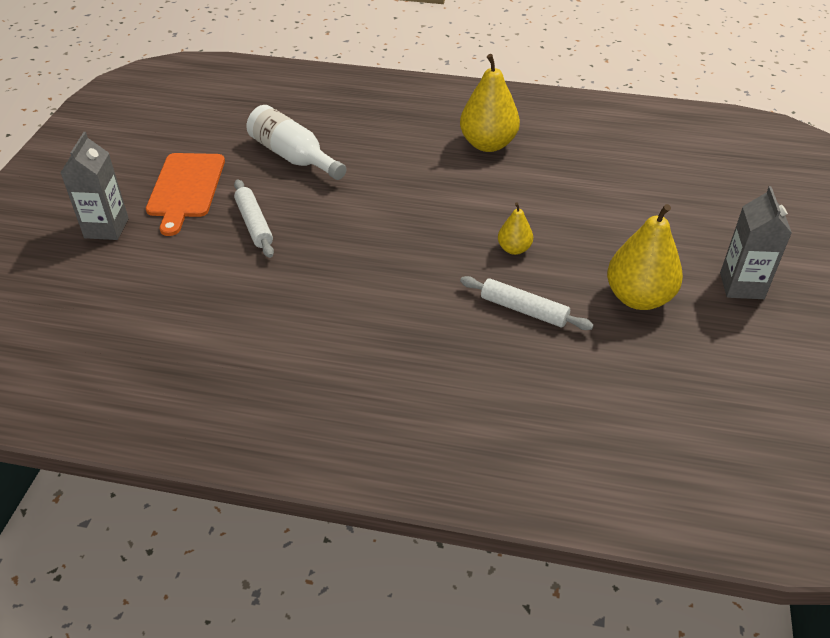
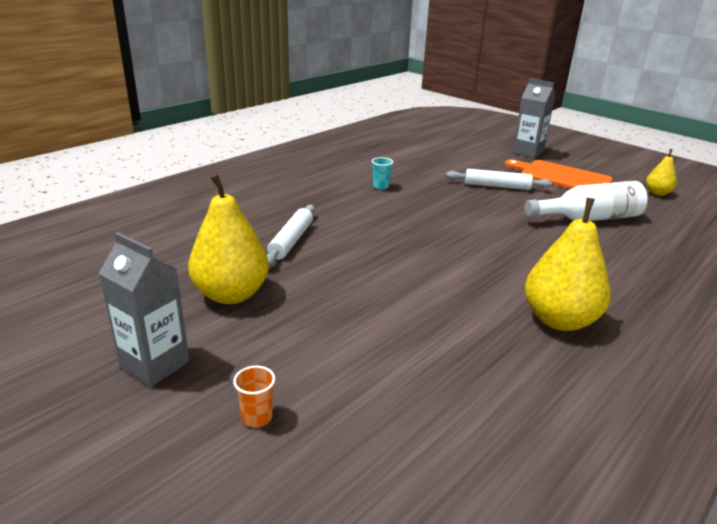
camera: 120 degrees right, 15 degrees down
white rolling pin [460,276,593,330] -> white rolling pin turned 45 degrees counterclockwise [267,205,315,266]
yellow pear [498,202,533,255] -> yellow pear moved to [646,149,677,196]
none -> orange cup [233,366,275,427]
none -> turquoise cup [372,157,393,190]

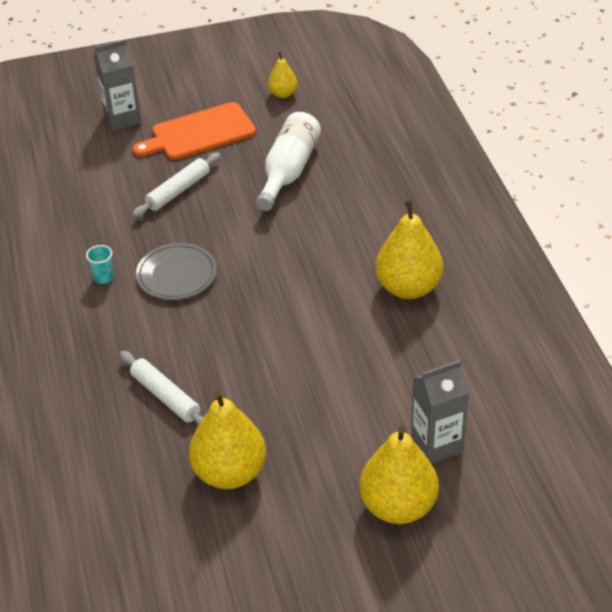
camera: 55 degrees left, 15 degrees up
grey carton [99,232,189,387] -> grey carton moved to [411,360,469,464]
orange cup [233,366,275,427] -> yellow pear [359,426,439,524]
none -> grey plate [136,243,217,300]

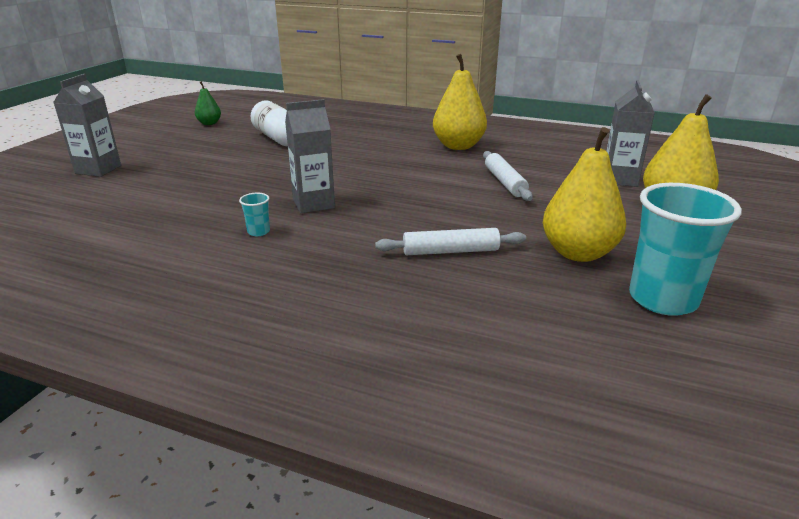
camera: 55 degrees left, 15 degrees down
orange cutting board [133,102,256,160] -> none
white rolling pin [133,152,221,217] -> white rolling pin moved to [483,151,533,201]
grey plate [136,243,217,300] -> grey carton [285,99,335,213]
yellow pear [268,52,298,98] -> green pear [195,81,221,125]
none -> turquoise cup [629,183,742,316]

